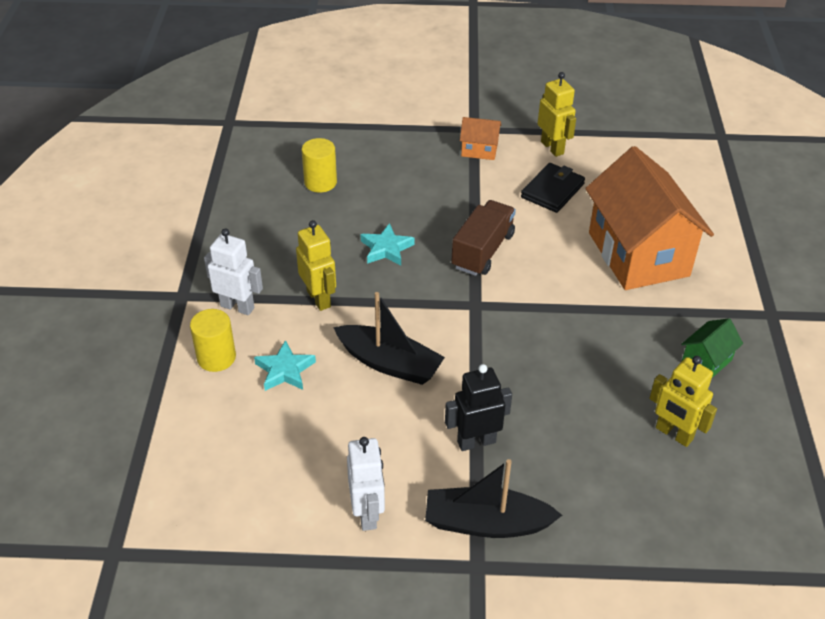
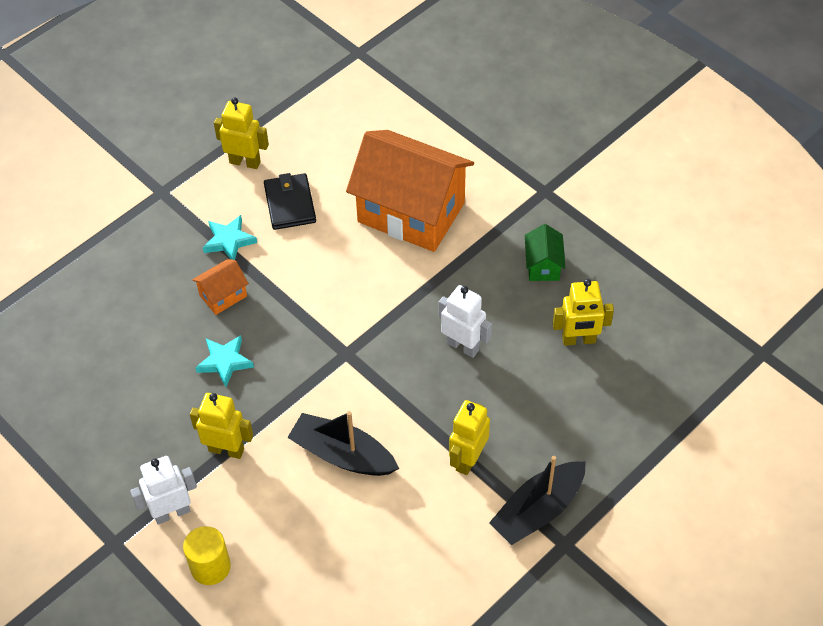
camera: 45 degrees left, 10 degrees up
turquoise star [254,340,316,391] -> turquoise star moved to [203,215,257,260]
yellow cylinder [301,138,337,193] -> none
black boat [333,292,445,385] -> black boat turned 135 degrees counterclockwise [287,411,399,476]
white robot [347,437,385,531] -> white robot moved to [439,285,492,358]
black robot [445,364,512,451] -> yellow robot [449,400,490,475]
brown truck [451,200,516,276] -> none
orange house [460,117,501,160] -> orange house moved to [192,259,249,315]

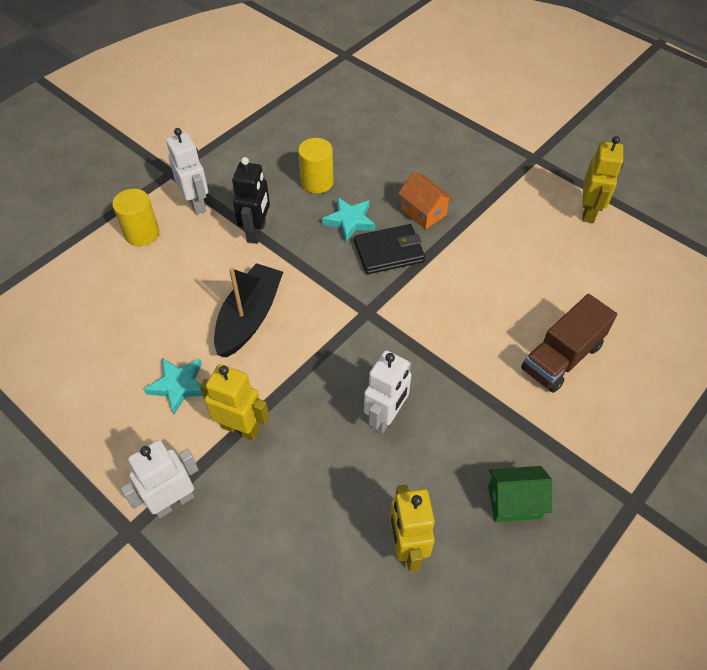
camera: 85 degrees right, 0 degrees up
yellow robot [190,393,253,459] -> black robot [232,157,270,244]
turquoise star [203,215,257,260] -> turquoise star moved to [144,358,203,415]
black wallet [264,173,316,230] -> black wallet moved to [354,224,425,274]
orange house [346,130,474,252] -> brown truck [521,294,617,393]
black boat [489,456,586,545] -> white robot [120,440,199,518]
none -> yellow cylinder [298,138,334,194]

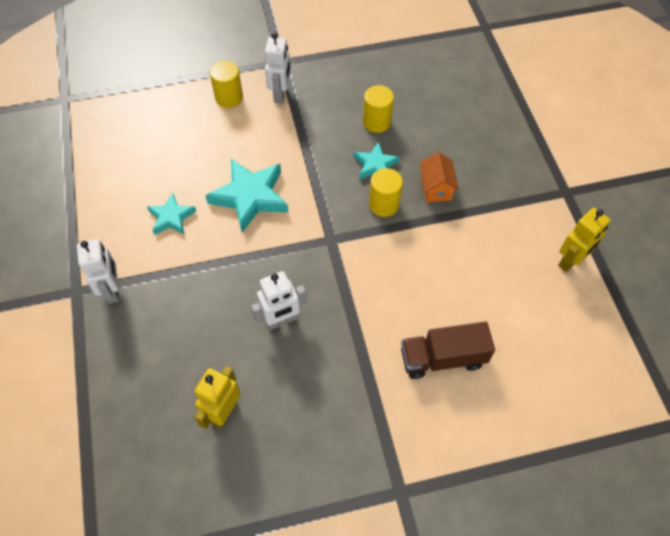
camera: 35 degrees right, 5 degrees up
white robot [120,440,199,518] -> white robot turned 75 degrees clockwise [77,239,119,303]
yellow robot [200,364,269,440] -> none
black boat [214,263,283,358] -> turquoise star [205,159,289,233]
black robot [232,157,270,244] -> none
black wallet [354,224,425,274] -> yellow cylinder [369,168,403,217]
green house [488,466,552,522] -> none

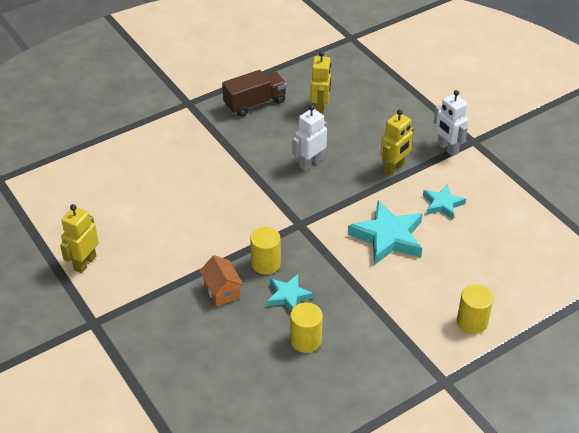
camera: 160 degrees right, 15 degrees down
white robot [265,33,291,104] -> none
brown truck [401,322,495,379] -> brown truck moved to [222,70,287,117]
none -> yellow robot [380,109,414,176]

